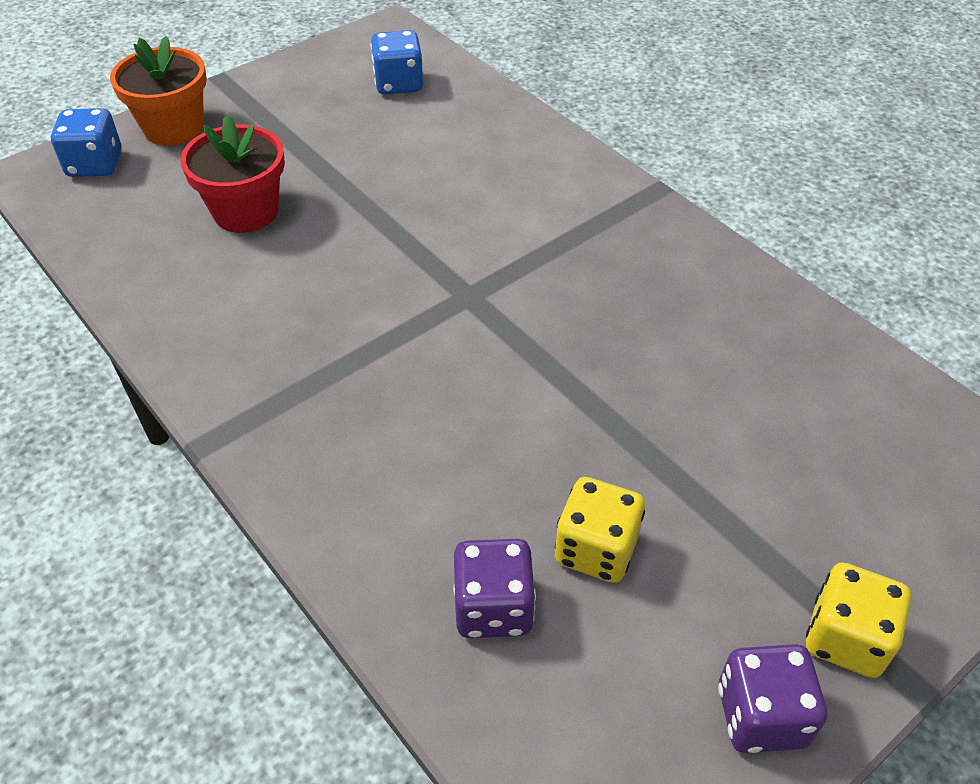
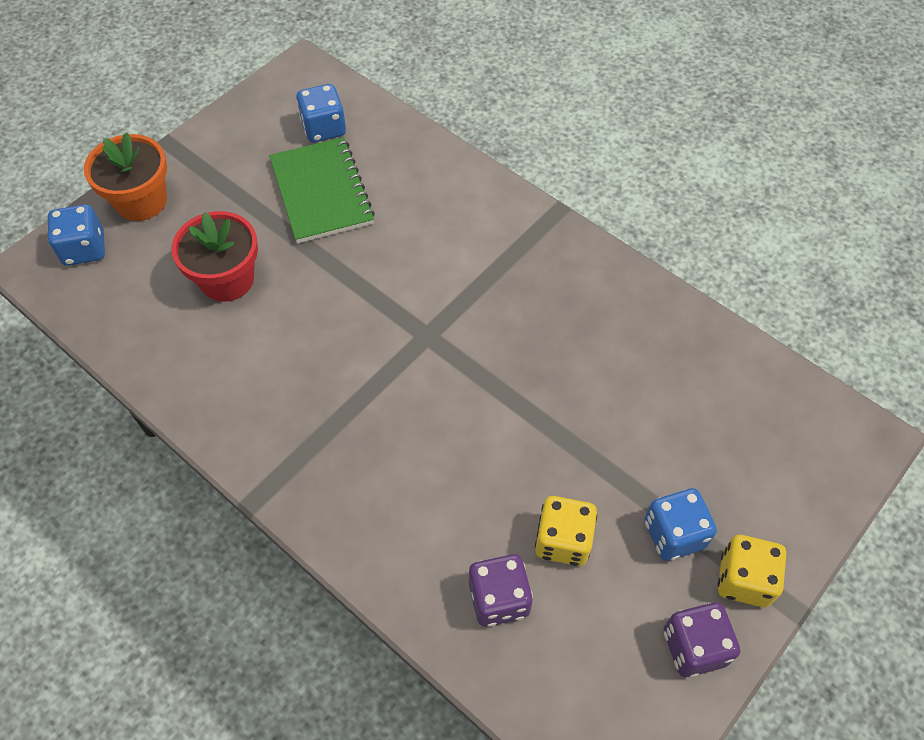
camera: 10 degrees left, 10 degrees up
none -> green notebook [269,137,375,243]
none -> blue dice [644,488,717,561]

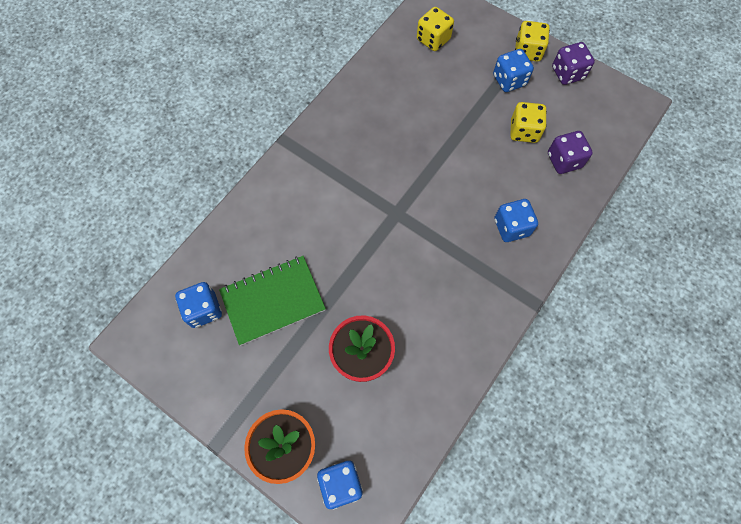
camera: 95 degrees left, 10 degrees up
none -> yellow dice [417,7,454,51]
none -> blue dice [494,199,538,242]

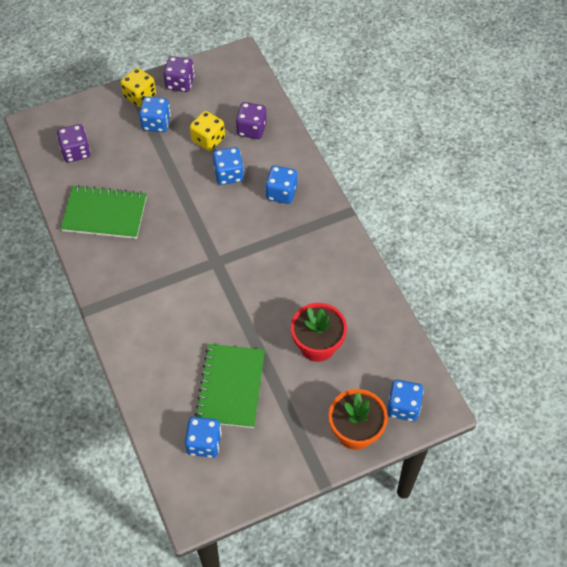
camera: 60 degrees left, 10 degrees down
yellow dice [417,7,454,51] -> purple dice [57,124,91,162]
none -> green notebook [61,185,147,239]
none -> blue dice [213,147,244,185]

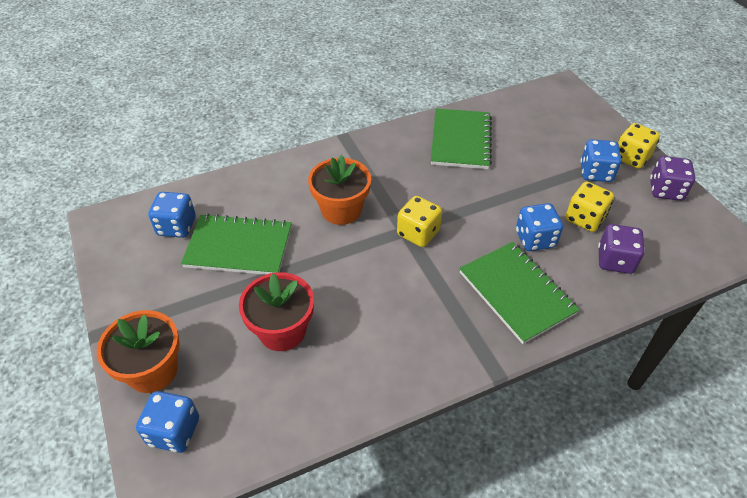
camera: 90 degrees right, 10 degrees down
purple dice [57,124,91,162] -> none
blue dice [265,165,297,204] -> green notebook [459,242,580,344]
none -> orange flower pot [308,155,371,225]
none -> yellow dice [397,196,442,247]

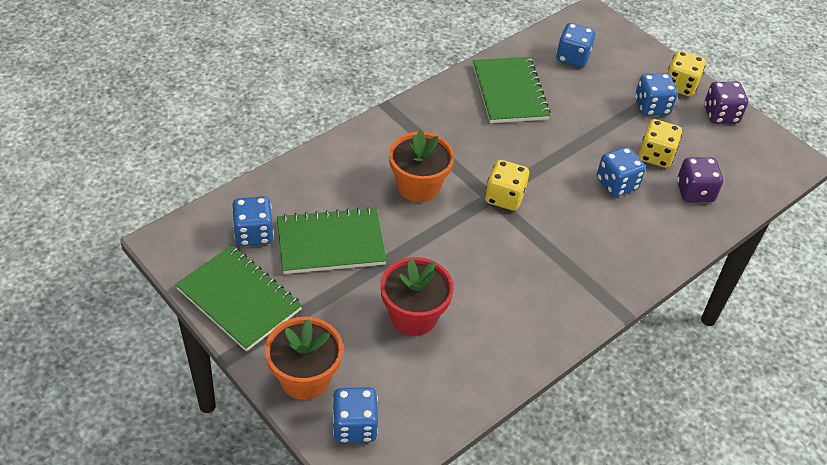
camera: 20 degrees left, 0 degrees up
green notebook [459,242,580,344] -> green notebook moved to [175,245,302,351]
none -> blue dice [556,23,595,68]

